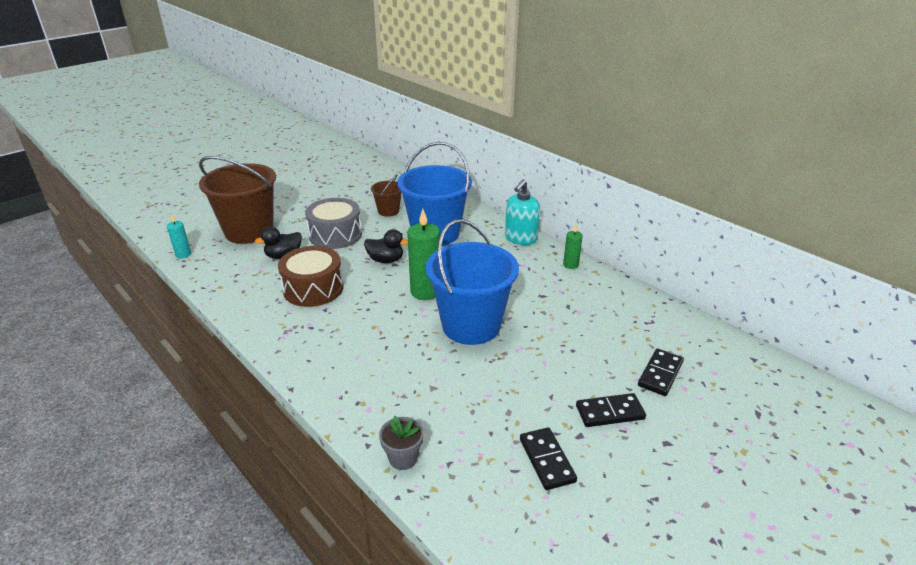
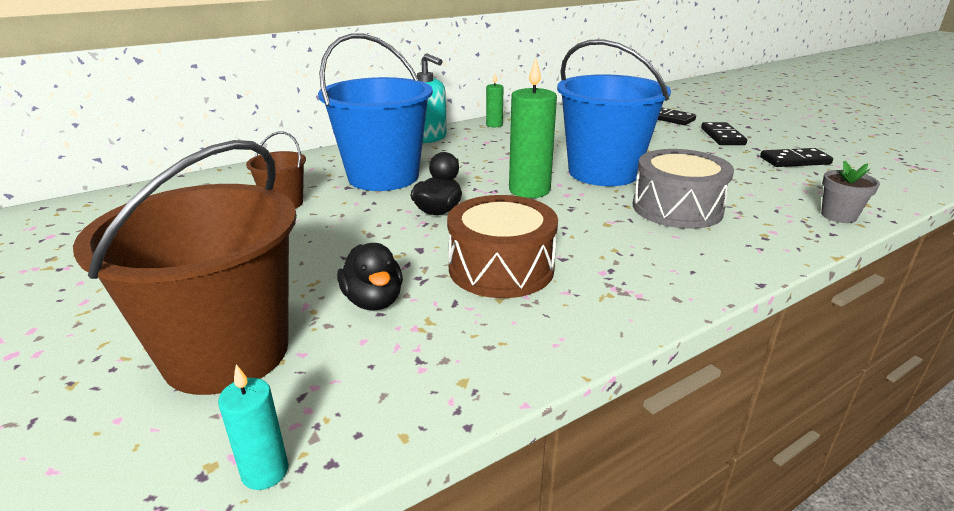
camera: 80 degrees left, 5 degrees down
grey drum [305,198,362,249] -> grey drum moved to [633,149,734,229]

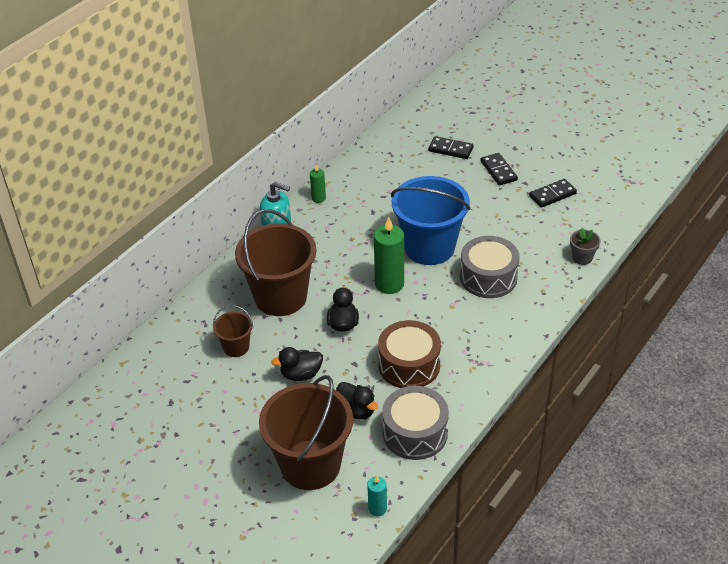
camera: 20 degrees left, 15 degrees up
blue bucket [318,33,433,191] -> brown bucket [235,209,316,316]
none -> black duck [271,347,323,381]
none -> grey drum [382,386,449,460]

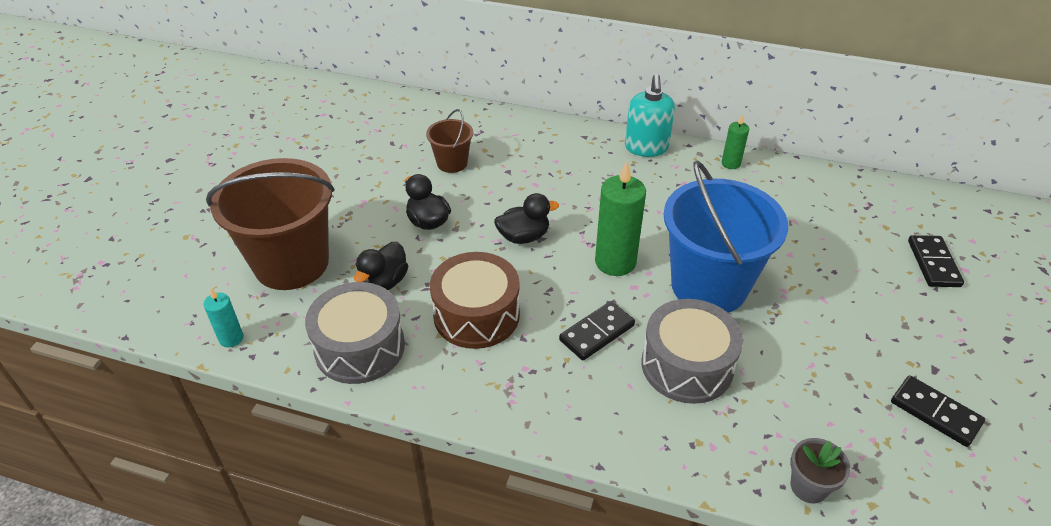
camera: 70 degrees right, 0 degrees up
brown bucket [235,209,316,316] -> none
black domino [481,153,518,185] -> black domino moved to [559,301,635,360]

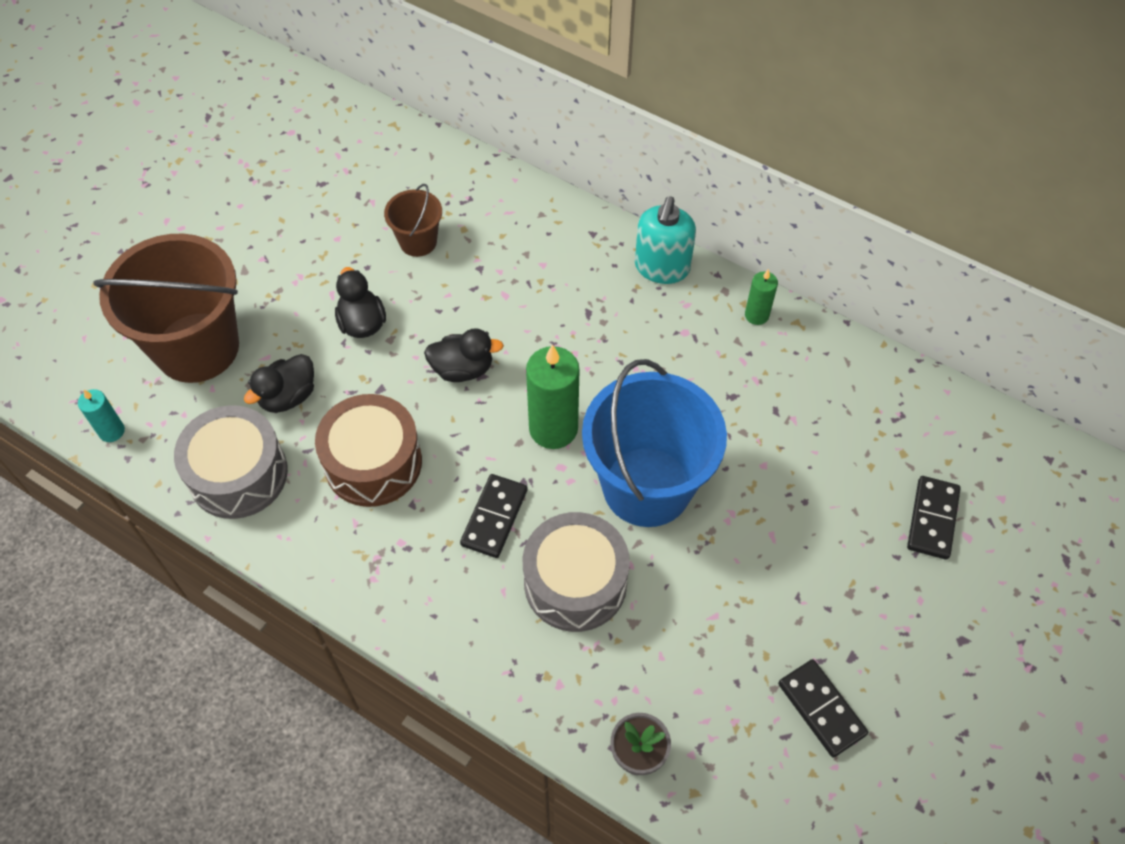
camera: 15 degrees right, 15 degrees up
black domino [559,301,635,360] -> black domino turned 45 degrees counterclockwise [460,474,527,558]

